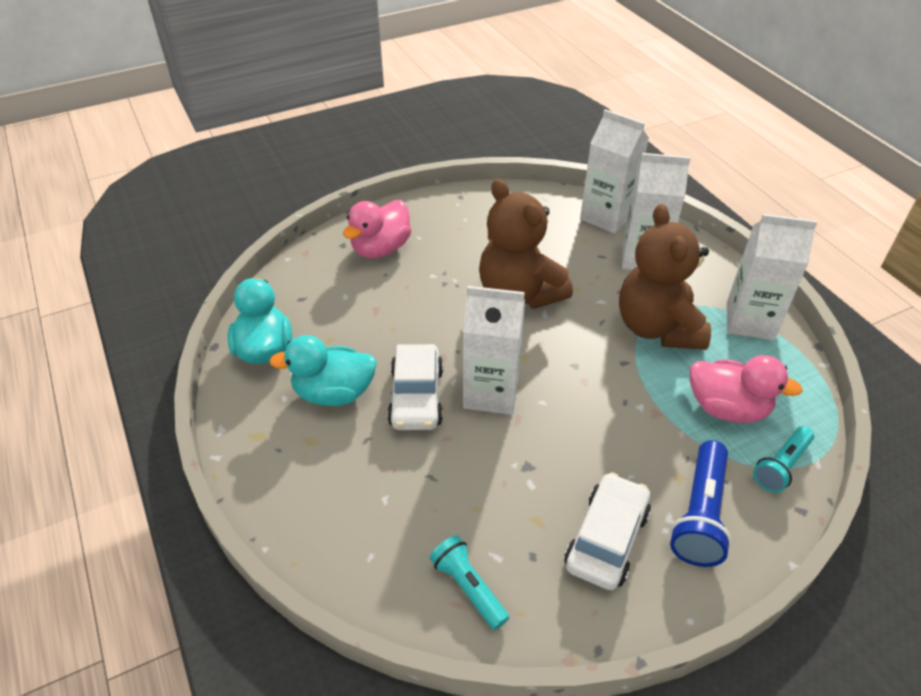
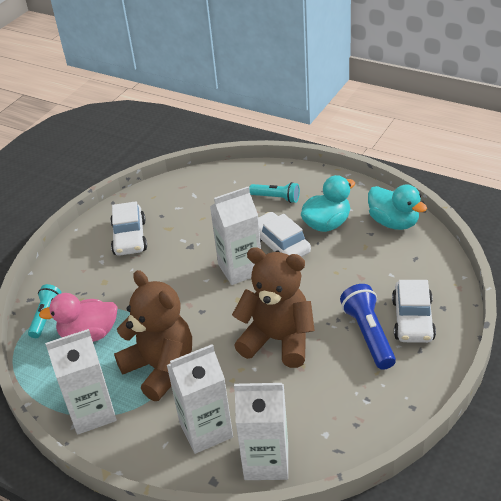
camera: 150 degrees right, 5 degrees down
pink duck [343,200,411,258] -> white car [392,280,436,343]
turquoise flashlight [430,535,509,630] -> turquoise flashlight moved to [249,182,300,203]
blue flashlight [670,440,732,567] -> blue flashlight moved to [340,284,396,370]

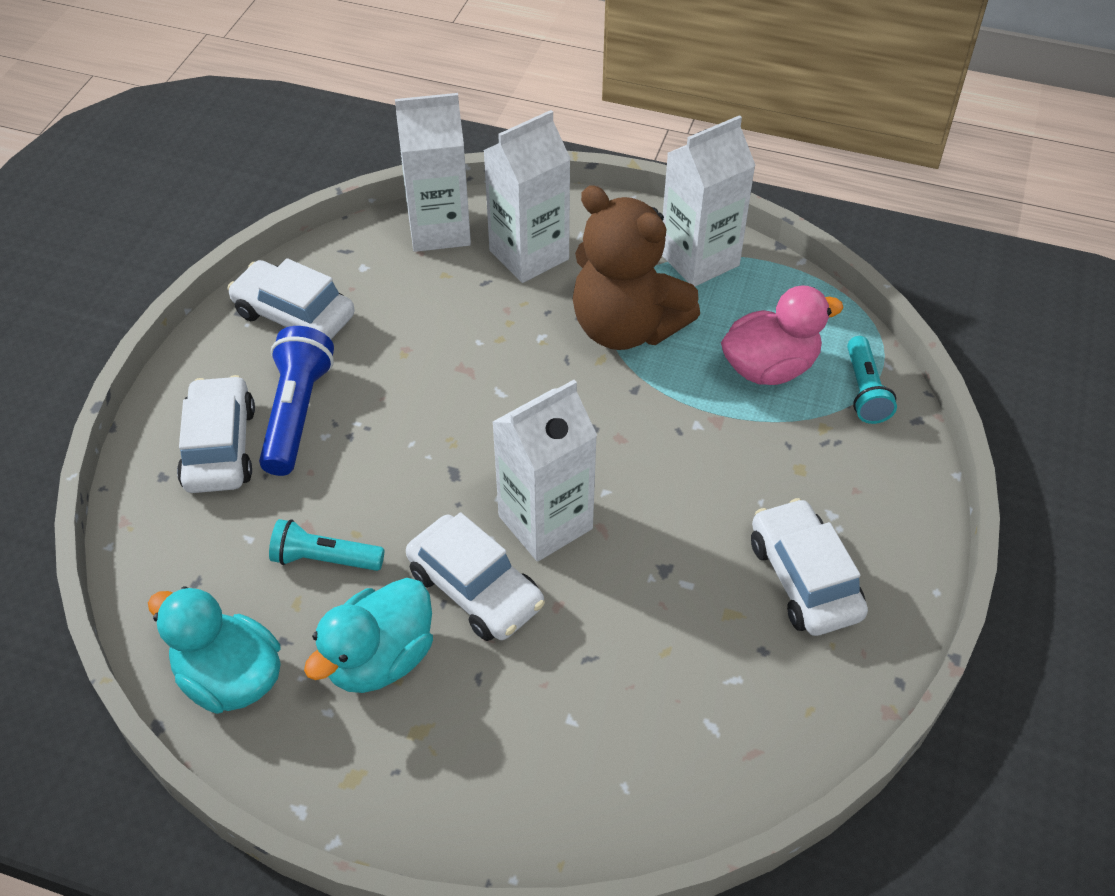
camera: 165 degrees right, 10 degrees up
brown teddy bear [232,247,315,368] -> none
turquoise flashlight [249,182,300,203] -> turquoise flashlight moved to [269,519,384,571]
blue flashlight [340,284,396,370] -> blue flashlight turned 150 degrees counterclockwise [259,326,334,476]
none -> white car [227,258,355,339]

